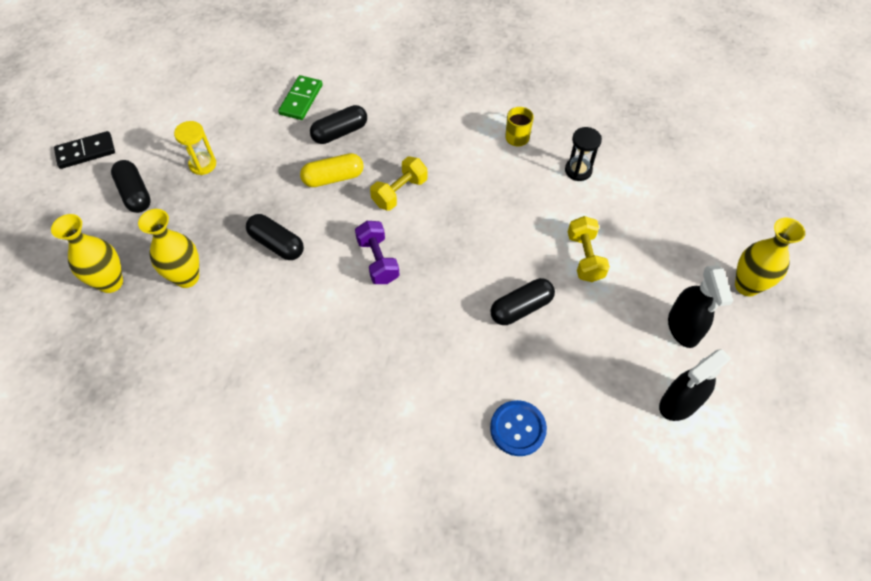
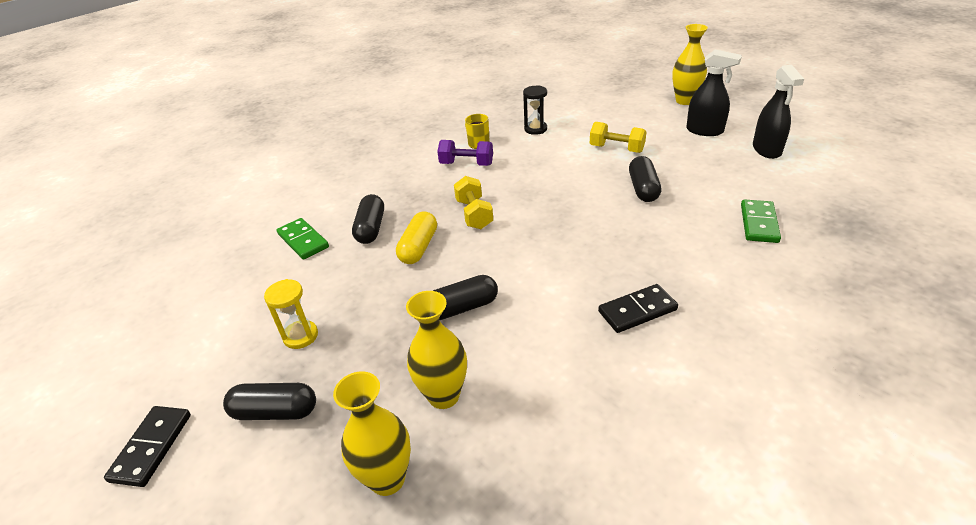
camera: 55 degrees left, 20 degrees down
purple dumbbell [355,221,400,284] -> purple dumbbell moved to [437,140,493,166]
blue button [490,400,547,456] -> green domino [741,199,781,243]
none -> black domino [598,284,678,333]

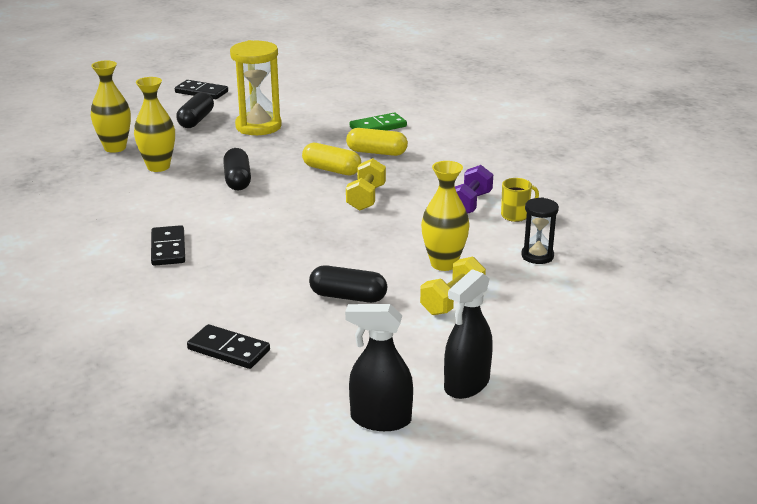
camera: 100 degrees right, 10 degrees down
yellow hourglass [264,279,318,349] -> yellow hourglass [230,40,282,135], size x1.79
black capsule [352,194,384,244] -> yellow capsule [346,128,408,156]
yellow dumbbell [454,176,493,229] -> yellow dumbbell turned 75 degrees counterclockwise [346,158,386,211]
yellow vase [672,24,708,105] -> yellow vase moved to [421,161,470,271]
green domino [741,199,781,243] -> black domino [187,324,270,369]

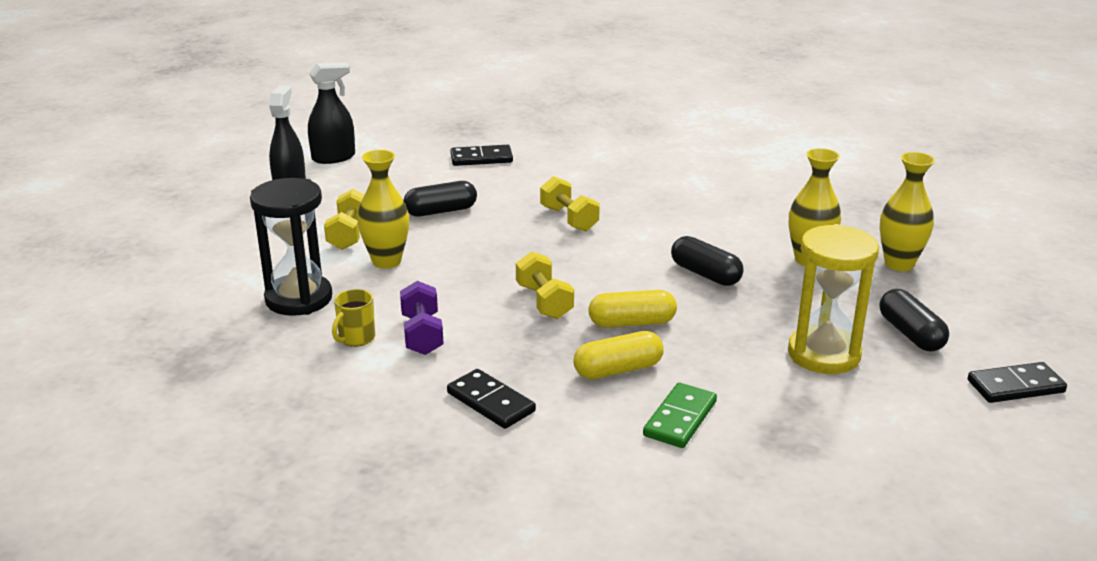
camera: 145 degrees right, 0 degrees up
black domino [151,225,185,266] -> black domino moved to [447,369,536,429]
black hourglass [521,197,559,264] -> black hourglass [250,178,332,316], size x1.79
none -> yellow dumbbell [540,176,600,231]

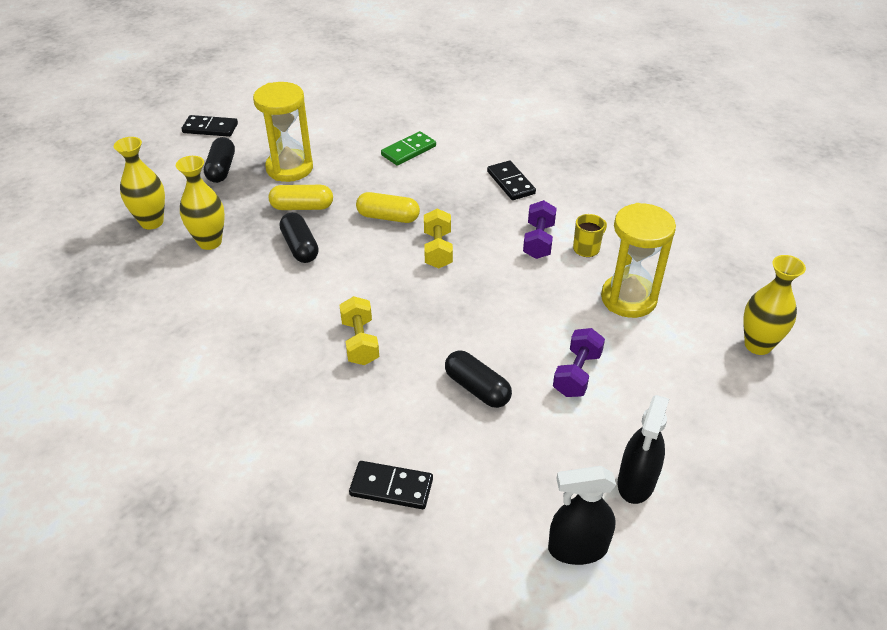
camera: 160 degrees left, 15 degrees up
black hourglass [250,178,332,316] -> yellow hourglass [601,203,676,318]
yellow dumbbell [324,189,364,250] -> purple dumbbell [553,328,605,397]
yellow vase [357,150,409,269] -> yellow vase moved to [743,255,806,355]
black capsule [403,181,477,217] -> black capsule turned 45 degrees clockwise [445,350,512,408]
yellow capsule [573,331,664,379] -> yellow capsule moved to [269,185,333,210]

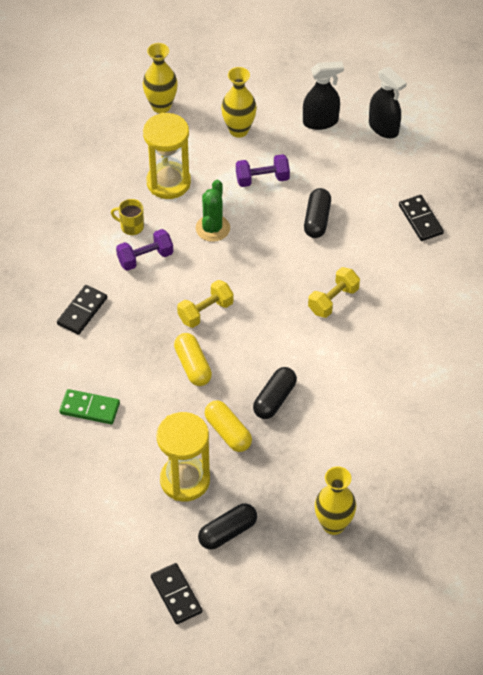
camera: 125 degrees left, 10 degrees up
yellow vase [176,156,225,250] -> yellow vase moved to [221,67,257,138]
none -> green cactus [196,180,230,242]

